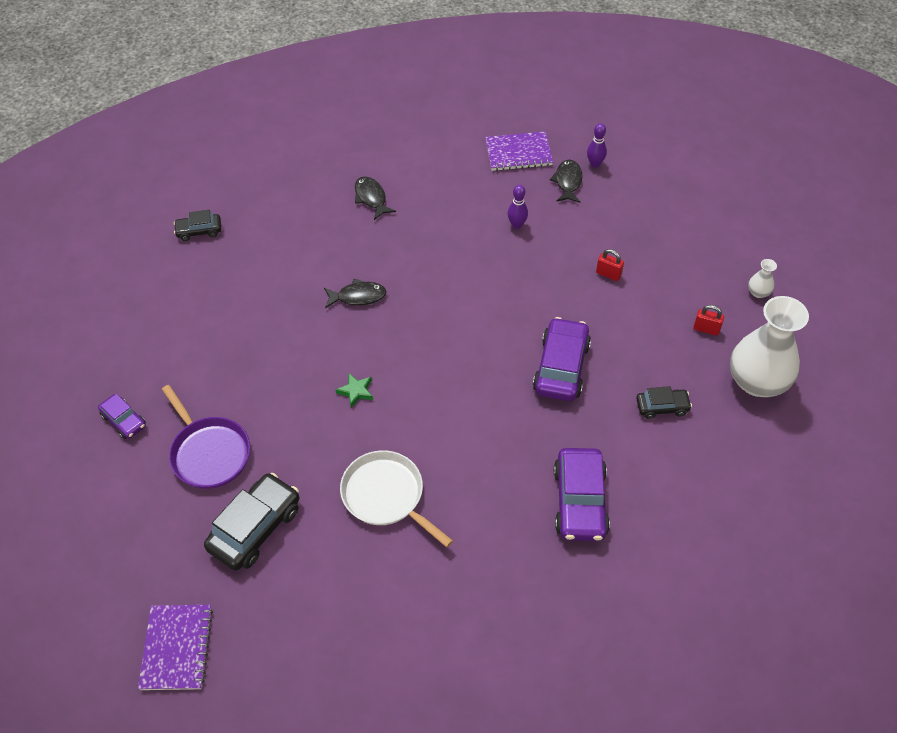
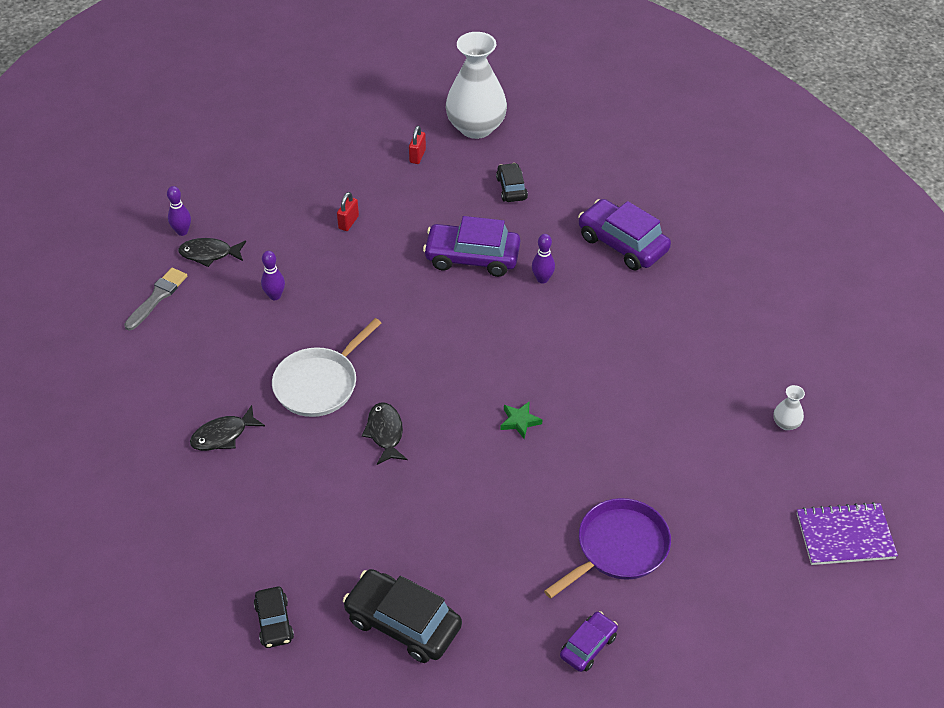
camera: 95 degrees left, 5 degrees down
black car [204,473,299,571] -> black car moved to [343,569,462,663]
white pan [340,450,453,547] -> white pan moved to [272,318,381,417]
purple notebook [485,131,553,171] -> grey brush [124,268,187,331]
purple car [554,448,610,541] -> purple car turned 135 degrees counterclockwise [578,199,671,270]
white vase [748,259,777,298] -> white vase moved to [773,385,805,430]
none -> purple bowling pin [532,234,555,284]

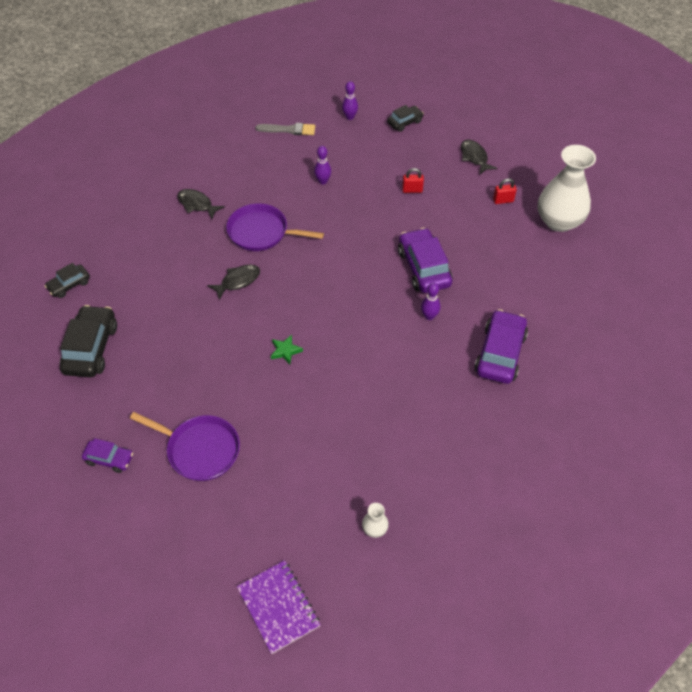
camera: 65 degrees right, 5 degrees up
black fish [178,238,246,267] -> black fish moved to [461,140,497,174]
white pan [272,318,381,417] -> purple pan [226,203,324,251]
black car [496,163,528,202] -> black car moved to [387,105,424,132]

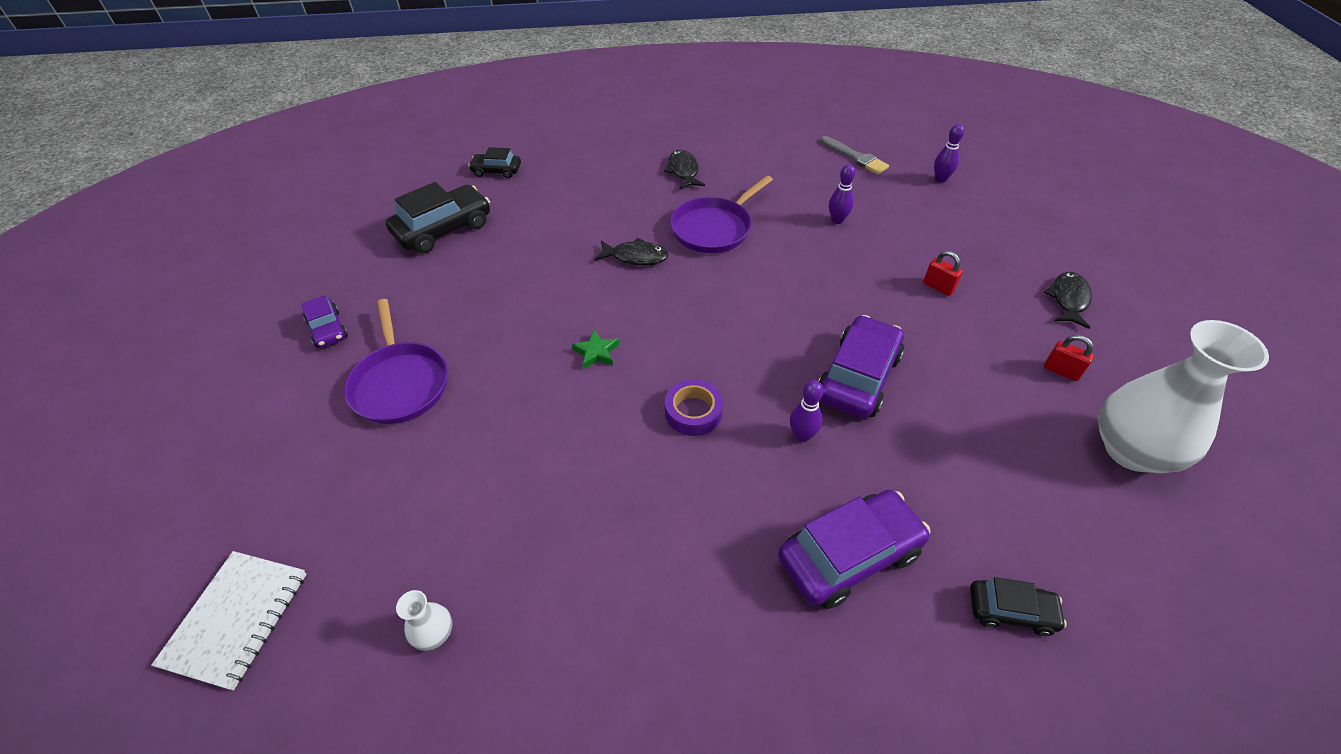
camera: 45 degrees right, 5 degrees down
purple pan [226,203,324,251] -> purple pan turned 105 degrees counterclockwise [670,175,773,253]
purple notebook [237,560,320,654] -> white notebook [151,551,307,690]
black car [387,105,424,132] -> black car moved to [970,577,1067,636]
none -> purple tape [665,379,723,436]

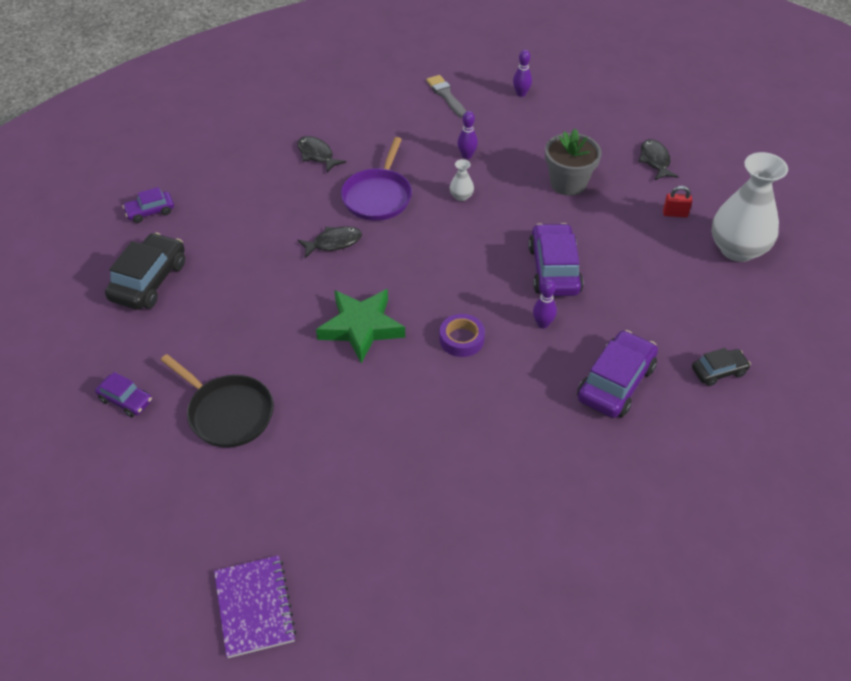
camera: 30 degrees left, 0 degrees up
white notebook [151,551,307,690] -> purple notebook [214,555,296,658]
purple pan [344,299,448,424] -> black pan [161,354,274,448]
white vase [396,590,452,651] -> white vase moved to [449,159,474,201]
black car [468,147,521,178] -> purple car [122,187,174,223]
green star [572,330,619,369] -> green star [316,289,405,363], size x2.22
grey brush [820,136,889,174] -> grey brush turned 135 degrees counterclockwise [426,75,466,118]
red padlock [923,251,963,296] -> grey flower pot [545,128,602,196]

